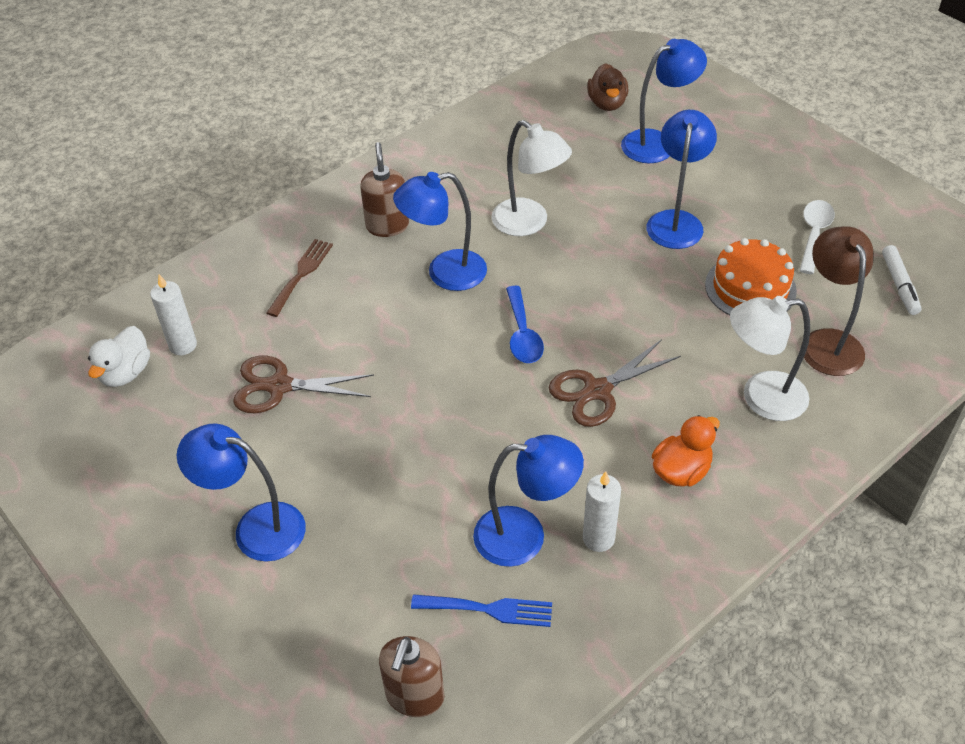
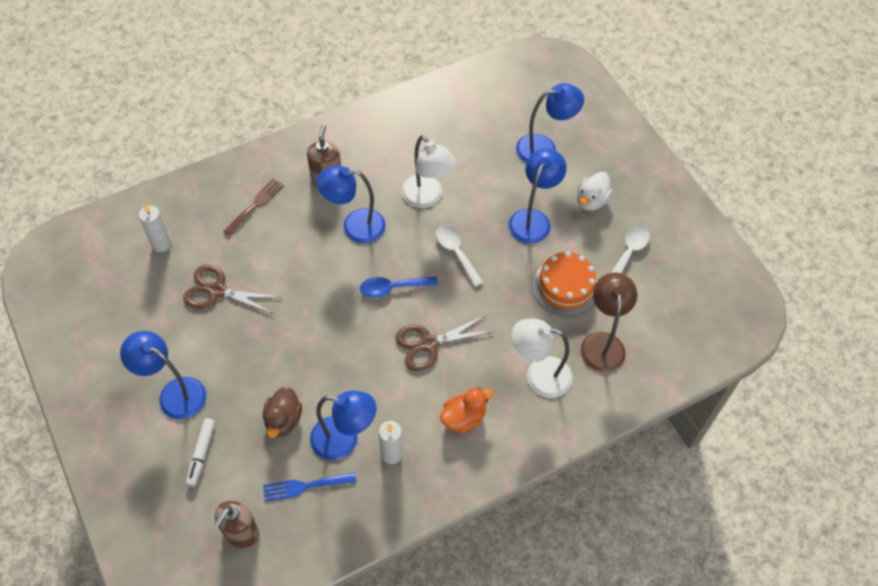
camera: 10 degrees right, 10 degrees up
white duck [88,326,150,387] -> white duck moved to [577,172,613,211]
blue fork [411,594,552,627] -> blue fork turned 150 degrees clockwise [263,472,356,502]
blue spoon [506,286,544,363] -> blue spoon turned 75 degrees clockwise [360,277,438,298]
brown duck [587,63,628,111] -> brown duck moved to [263,386,302,438]
white marker [882,245,921,315] -> white marker moved to [186,418,215,487]
none -> white spoon [436,225,483,287]

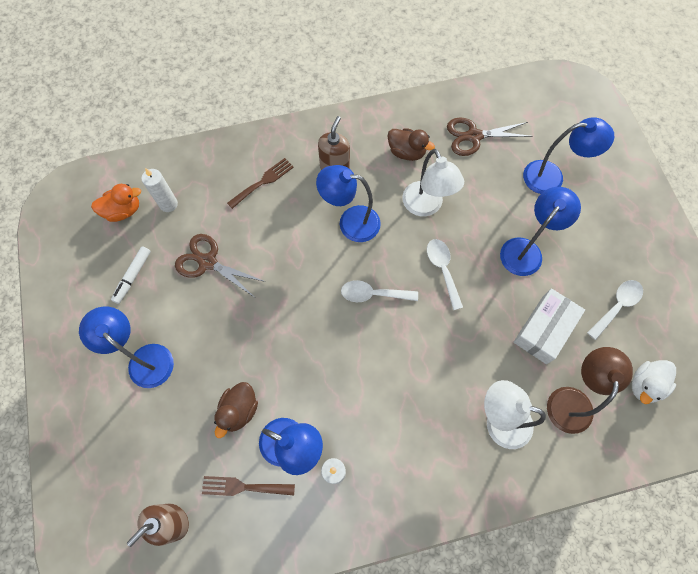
camera: 15 degrees right, 10 degrees up
white marker [186,418,215,487] -> white marker moved to [111,246,151,304]
blue fork [263,472,356,502] -> brown fork [202,476,295,496]
blue spoon [360,277,438,298] -> white spoon [341,280,418,302]
brown scissors [395,315,495,371] -> brown scissors moved to [447,118,533,156]
orange duck [440,387,494,433] -> orange duck moved to [91,184,141,222]
orange cake [533,251,597,316] -> white box [514,288,585,364]
white duck [577,172,613,211] -> white duck moved to [632,360,676,404]
none -> brown duck [387,128,435,161]

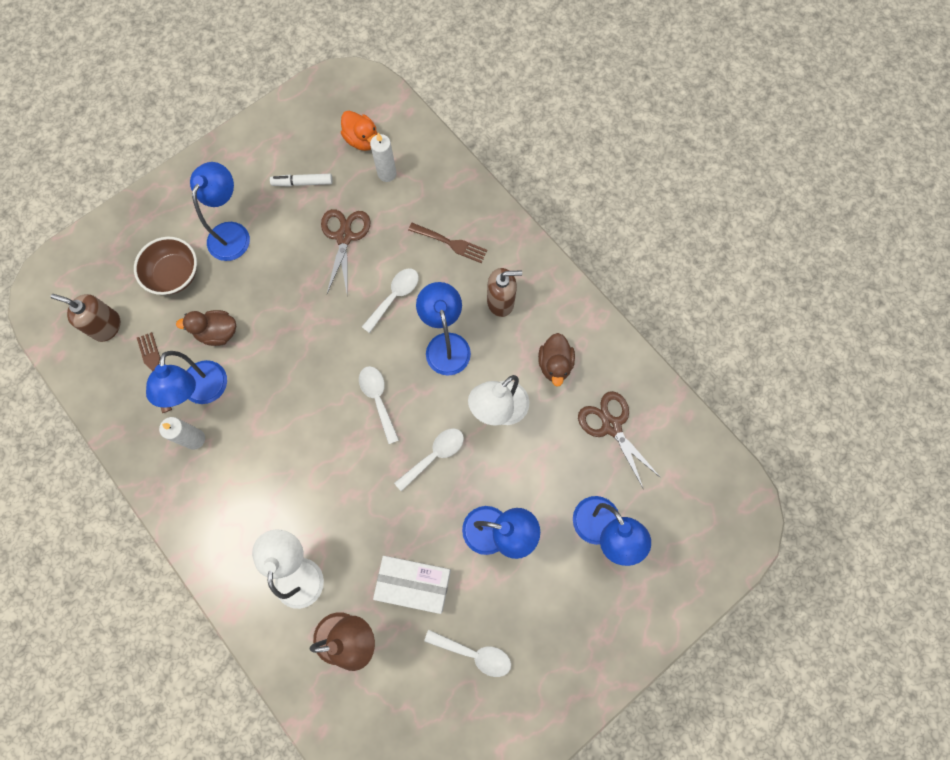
camera: 65 degrees right, 5 degrees up
white duck [632,360,676,404] -> none
none -> brown bowl [134,237,197,295]
none -> white spoon [362,268,419,333]

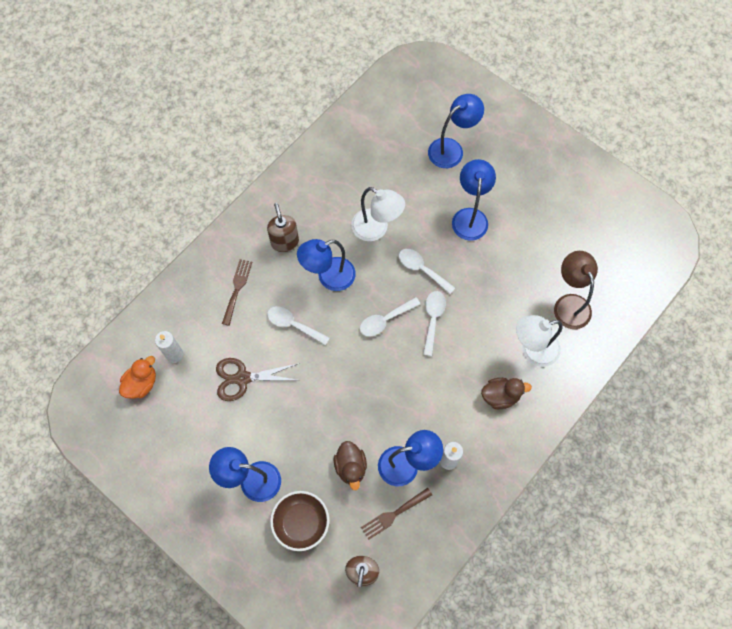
camera: 100 degrees left, 5 degrees down
white marker [270,174,333,187] -> none
white box [373,556,451,614] -> none
white spoon [424,630,511,677] -> white spoon moved to [423,291,446,356]
brown duck [538,333,575,387] -> brown duck moved to [481,378,532,409]
brown scissors [578,391,661,490] -> none

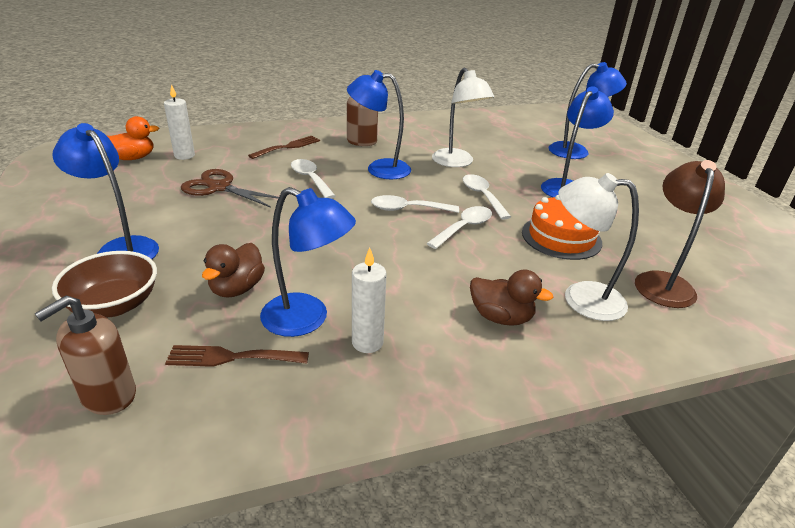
camera: 30 degrees right, 35 degrees down
none -> orange cake [522,195,602,260]

